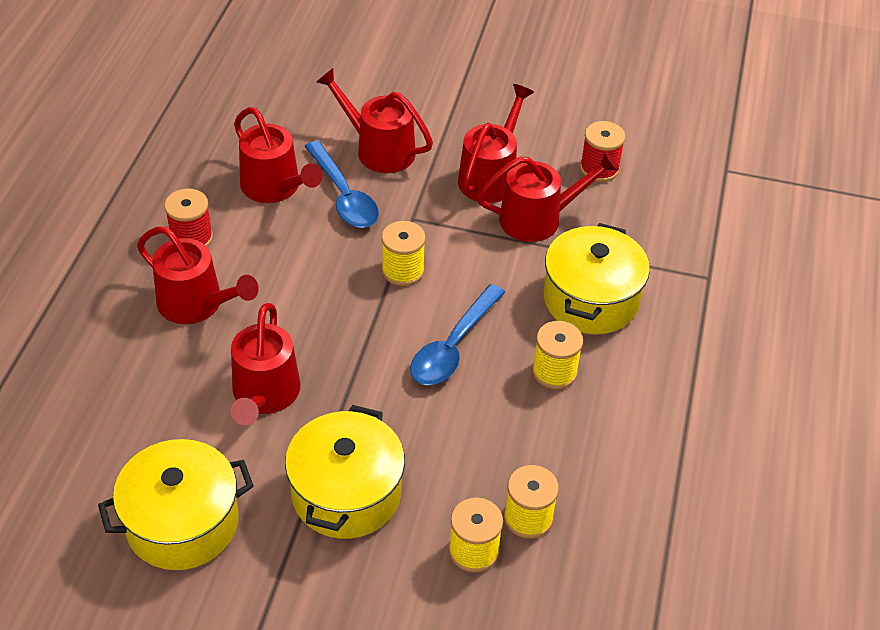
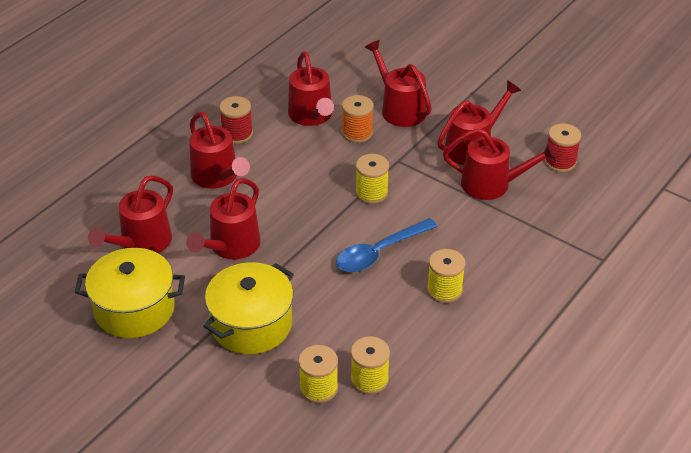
camera: 25 degrees right, 5 degrees down
blue spoon [304,141,379,228] -> orange spool [342,95,374,143]
yellow pot [544,223,650,335] -> none
none -> red watering can [88,175,173,253]

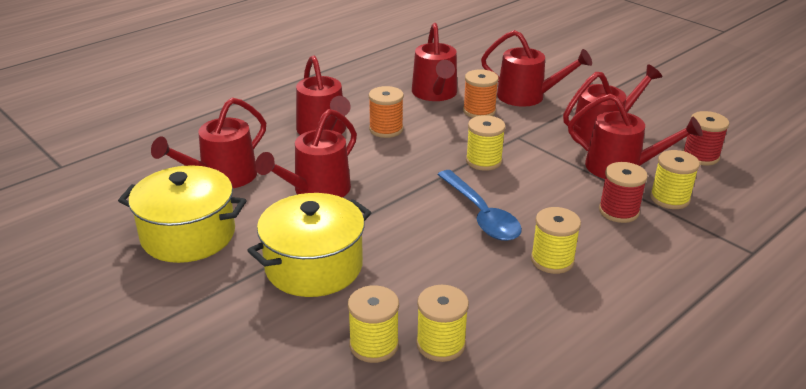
camera: 10 degrees right, 10 degrees down
red spool [219,96,253,144] -> red spool moved to [599,162,648,223]
blue spoon [336,218,438,272] -> blue spoon turned 90 degrees counterclockwise [437,170,522,241]
red watering can [364,40,432,127] -> red watering can turned 135 degrees clockwise [481,30,592,107]
none -> orange spool [369,86,404,138]
none -> yellow spool [650,150,700,209]

